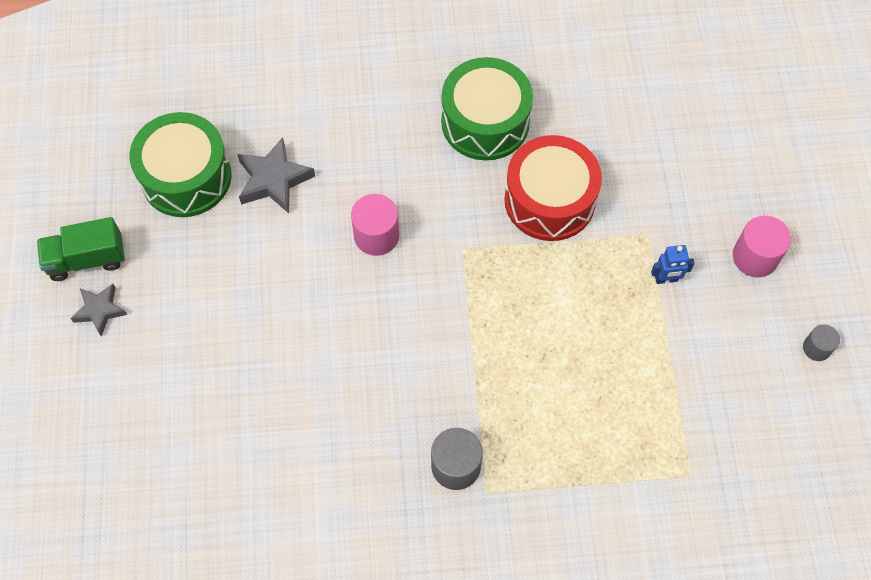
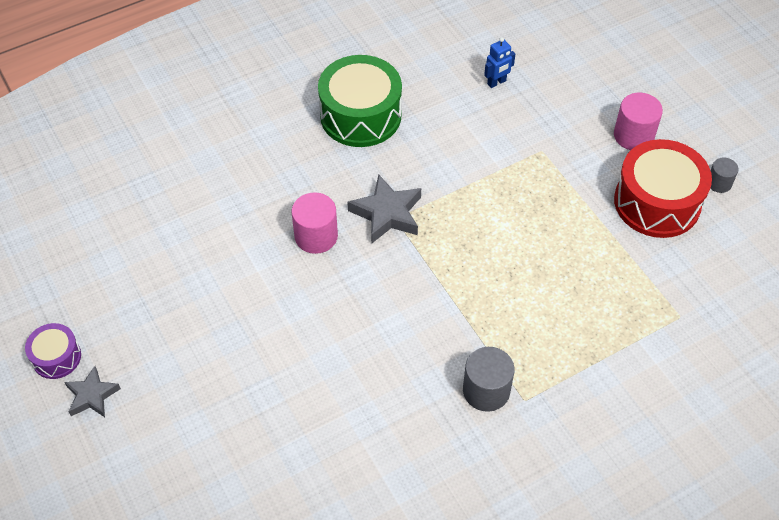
camera: 25 degrees left, 10 degrees down
green truck [37,217,125,281] -> purple drum [25,323,81,379]
green drum [130,112,232,217] -> none
grey star [237,137,315,213] -> grey star moved to [347,174,421,244]
red drum [504,135,602,241] -> red drum moved to [614,139,712,238]
blue robot [651,245,695,284] -> blue robot moved to [484,37,515,88]

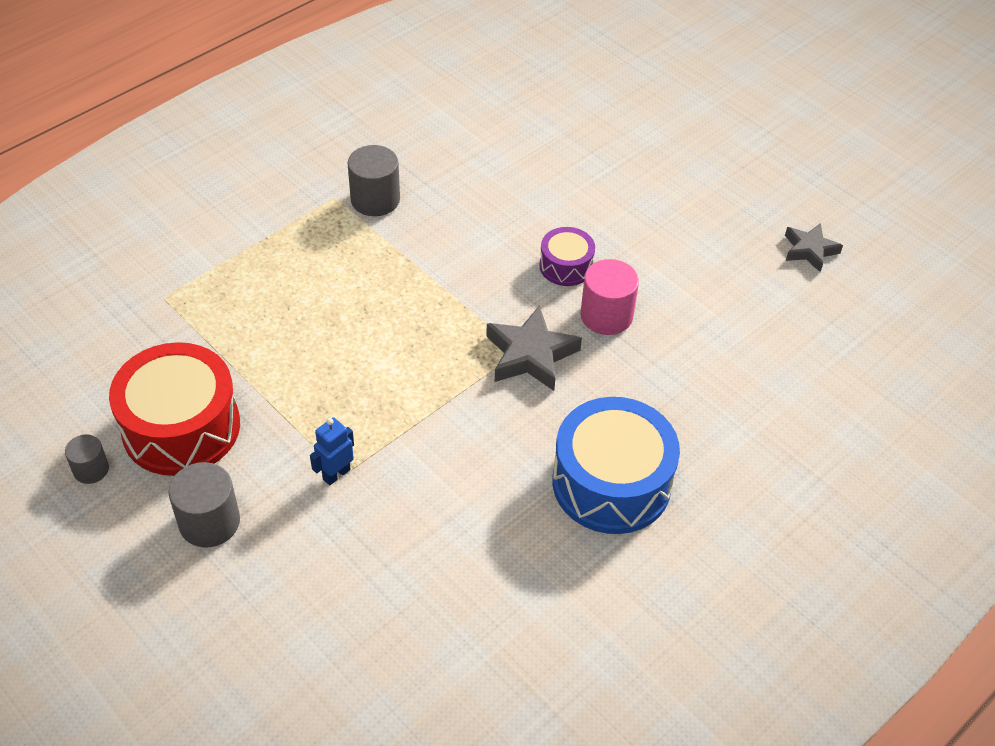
camera: 165 degrees right, 5 degrees down
purple drum [25,323,81,379] -> purple drum moved to [540,227,595,286]
grey star [64,366,121,417] -> grey star moved to [785,223,843,272]
green drum [318,55,402,147] -> blue drum [553,397,680,534]
blue robot [484,37,515,88] -> blue robot moved to [310,417,354,485]
pink cylinder [614,93,663,150] -> grey cylinder [168,462,240,547]

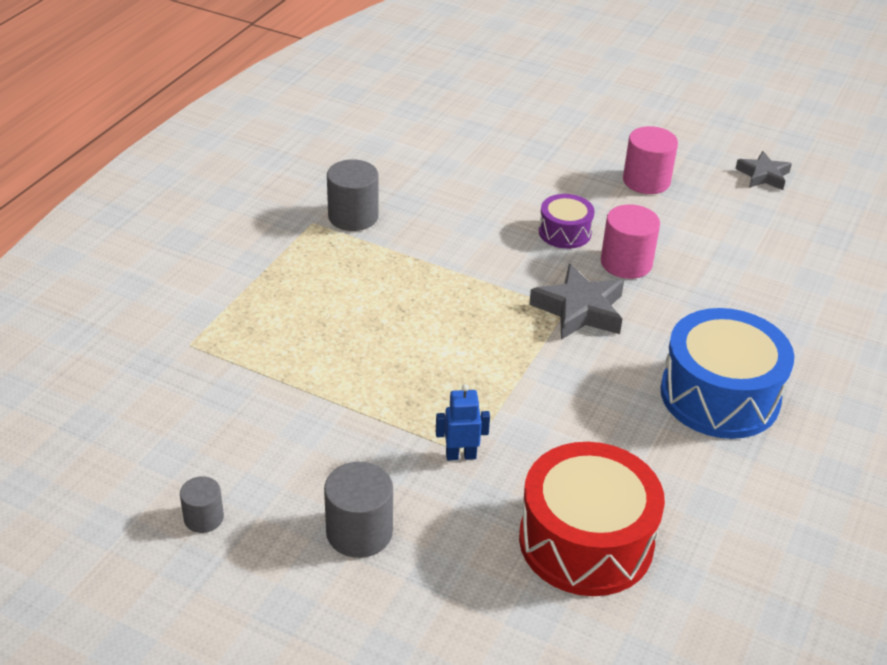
camera: 20 degrees left, 10 degrees down
red drum [109,342,240,476] -> red drum moved to [519,442,665,596]
blue robot [310,417,354,485] -> blue robot turned 60 degrees clockwise [436,384,490,461]
none -> pink cylinder [623,126,678,194]

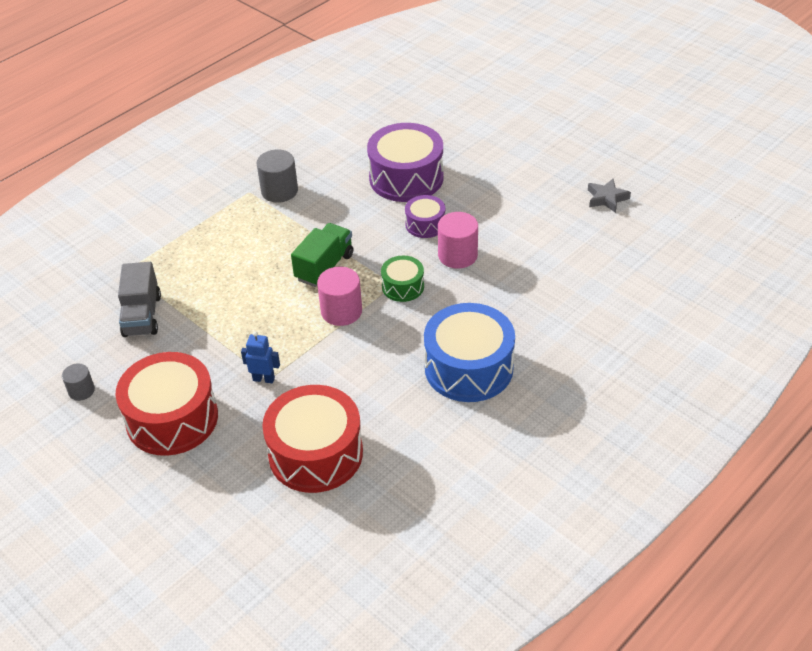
camera: 20 degrees right, 5 degrees up
grey cylinder [324,462,393,558] -> red drum [115,352,218,456]
grey star [529,264,624,340] -> green drum [381,256,424,302]
pink cylinder [623,126,678,194] -> pink cylinder moved to [317,267,362,326]
none -> grey truck [118,262,161,337]
none -> green truck [291,223,353,287]
none -> purple drum [367,123,444,202]

